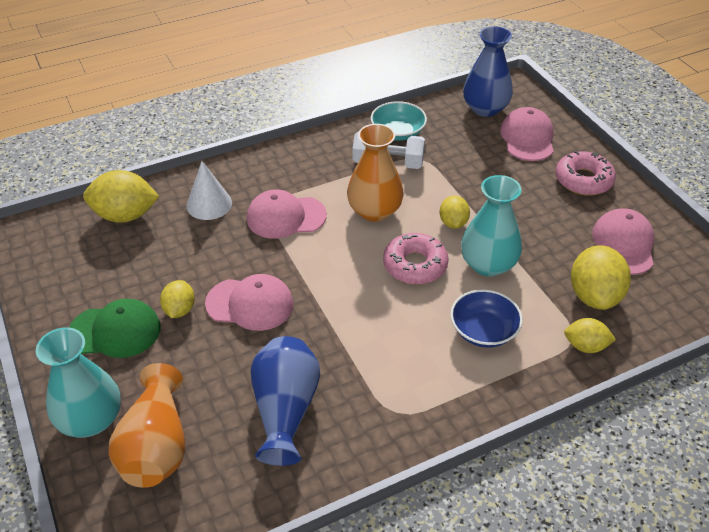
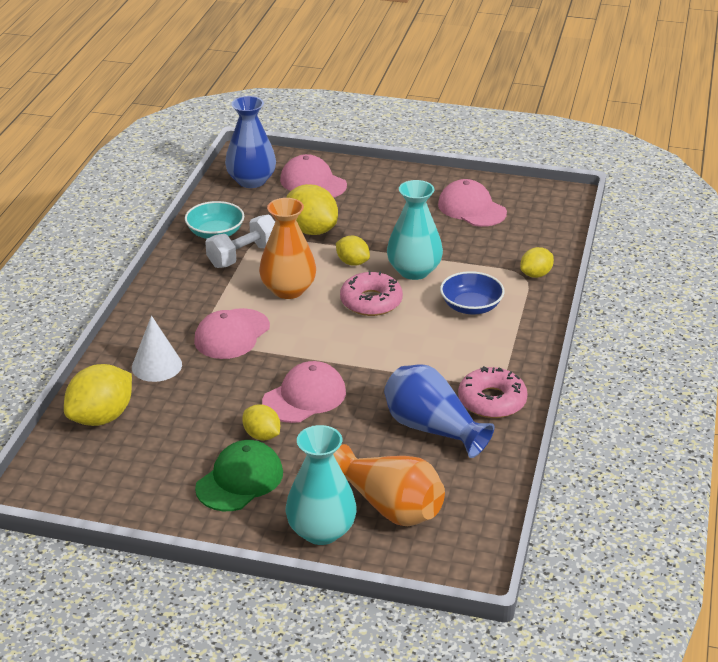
camera: 50 degrees left, 10 degrees down
pink donut [556,151,616,196] -> pink donut moved to [458,366,528,418]
yellow lemon [571,245,631,310] -> yellow lemon moved to [286,184,338,235]

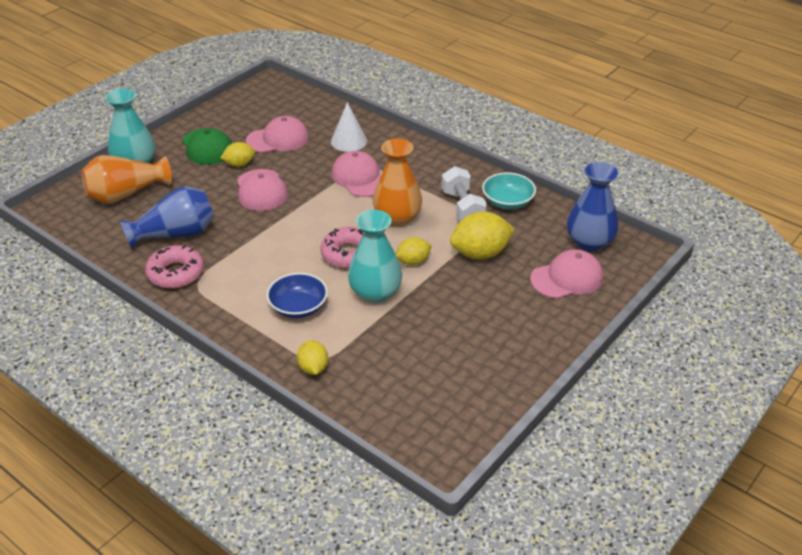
camera: 115 degrees right, 5 degrees up
yellow lemon [64,364,132,426] -> none
pink cap [438,179,507,227] -> pink cap moved to [246,116,309,153]

